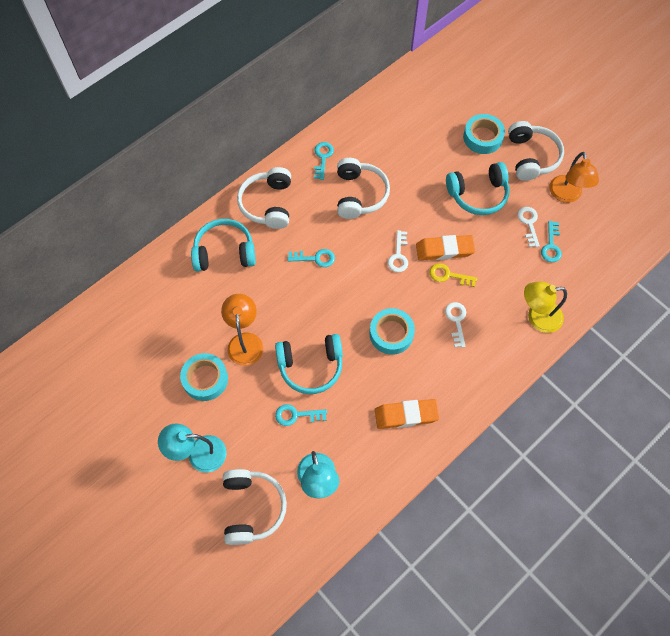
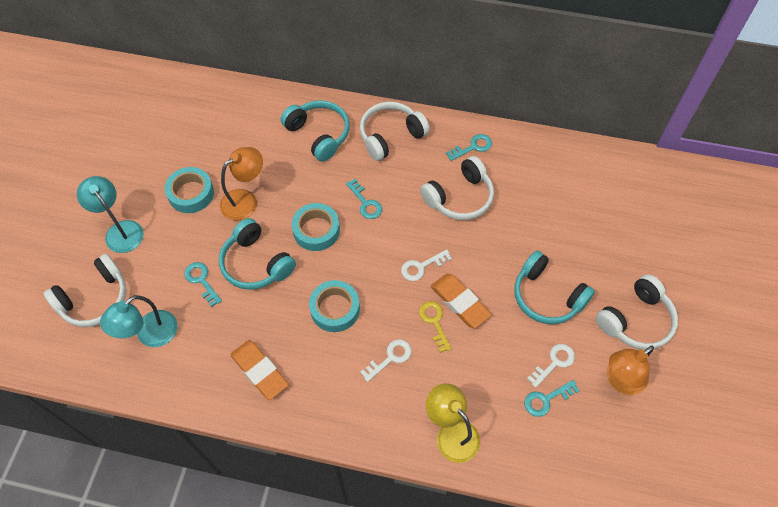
camera: 55 degrees right, 5 degrees down
turquoise tape [463,114,505,154] -> turquoise tape moved to [292,203,340,251]

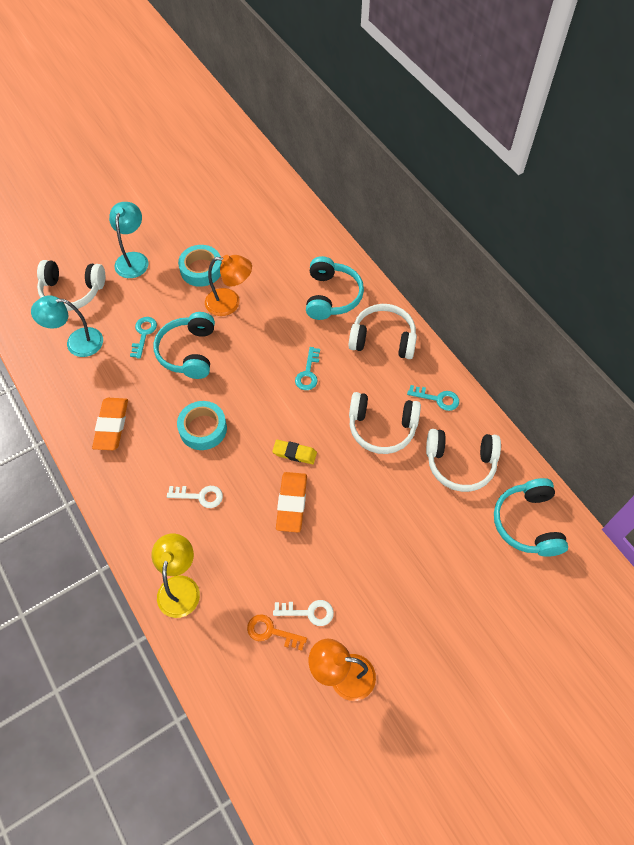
camera: 45 degrees right, 0 degrees up
turquoise tape [292,203,340,251] -> none
white key [401,249,452,281] -> yellow eraser [272,440,317,464]
yellow key [419,301,452,353] -> none
turquoise headphones [514,251,595,324] -> turquoise headphones moved to [494,478,568,557]
turquoise key [524,380,580,417] -> orange key [247,614,307,651]
white headphones [596,274,678,350] -> white headphones moved to [426,429,501,492]

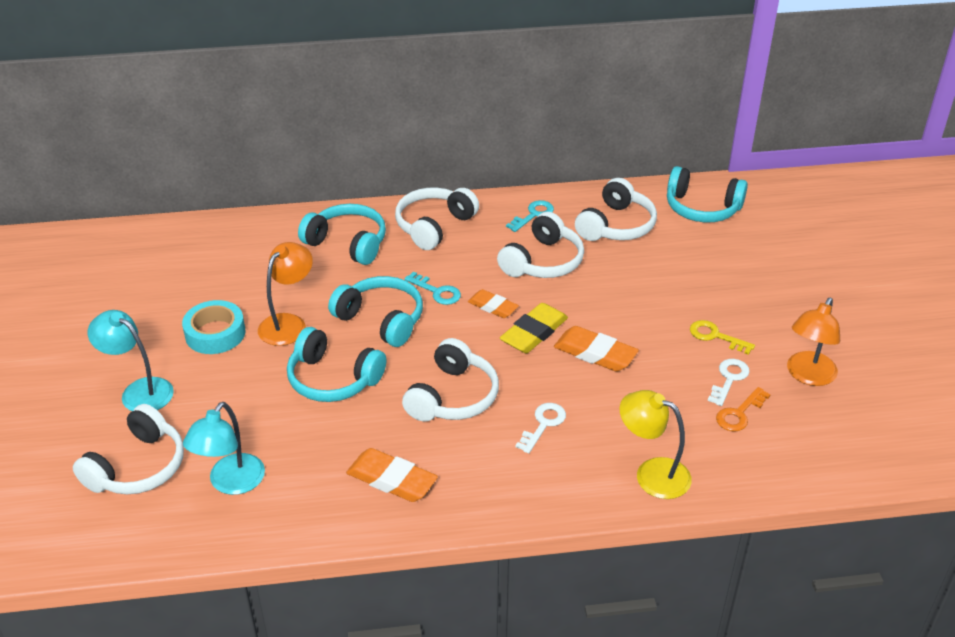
camera: 65 degrees left, 20 degrees down
turquoise key [130,317,157,359] -> none
turquoise tape [177,401,227,450] -> white headphones [402,338,499,421]
yellow eraser [272,440,317,464] -> yellow eraser [500,303,568,354], size x1.52
none -> turquoise headphones [328,276,423,347]
none -> orange eraser [468,289,519,318]
none -> yellow key [690,320,755,355]

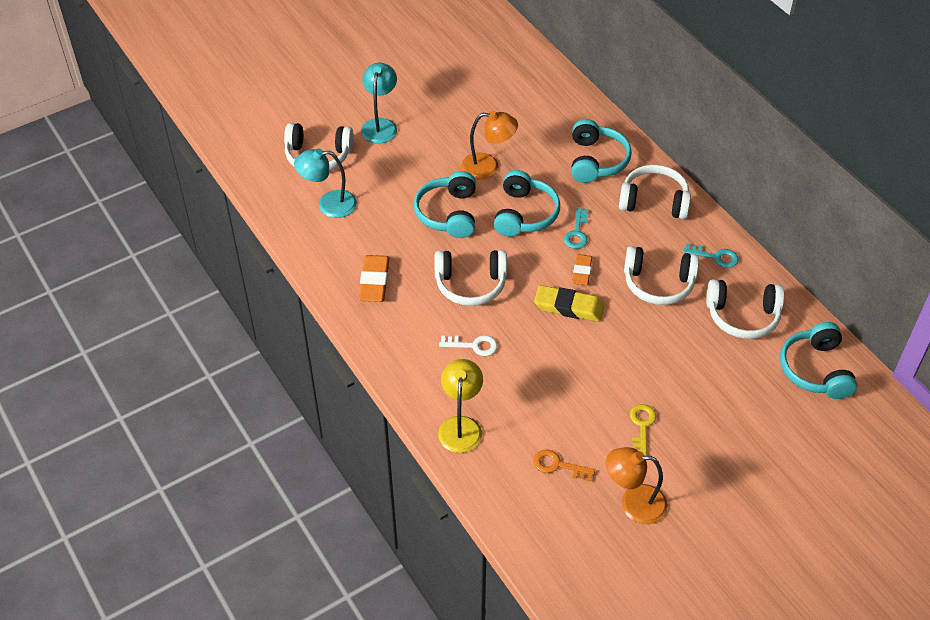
camera: 65 degrees right, 10 degrees up
turquoise tape [182,300,245,354] -> none
orange eraser [554,326,639,372] -> none
white key [708,359,750,406] -> none

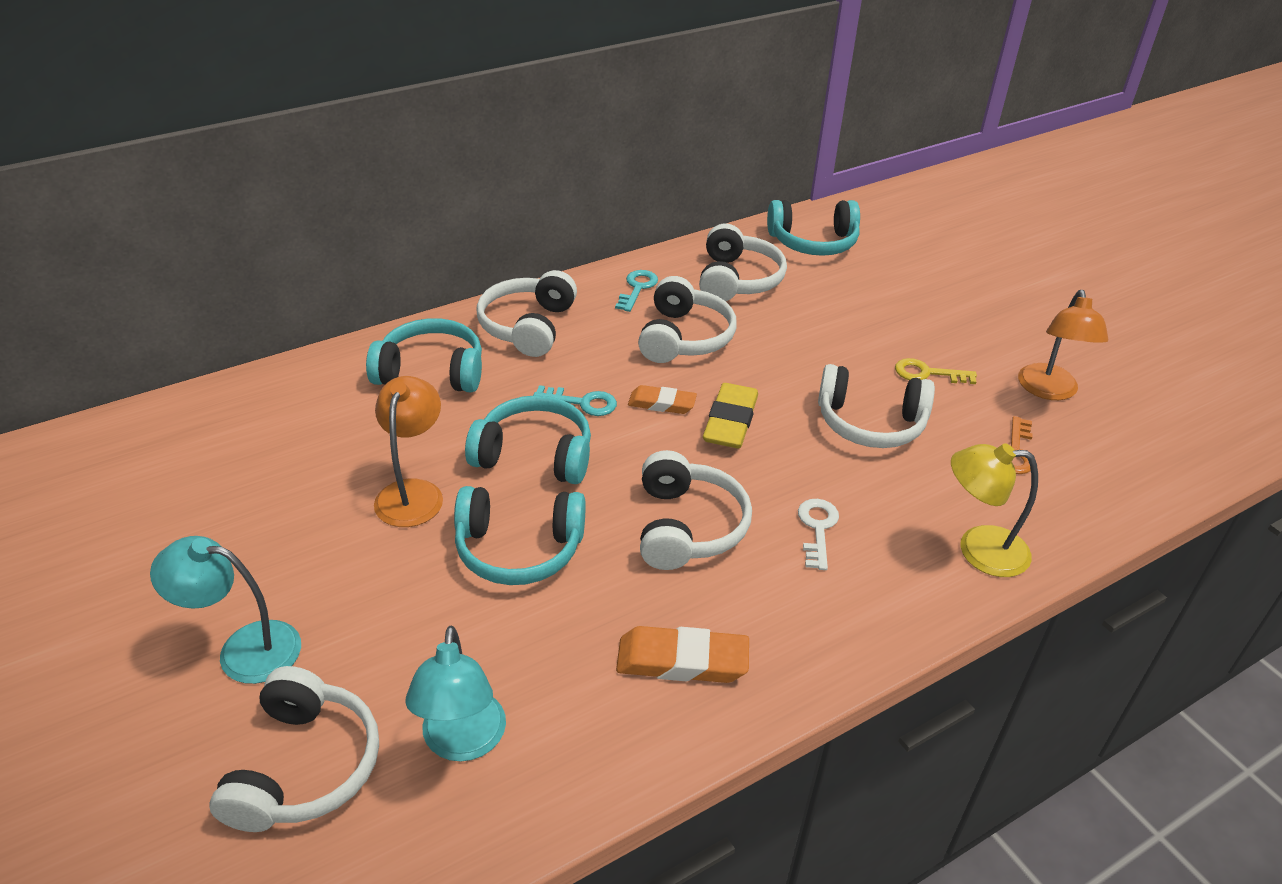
camera: 90 degrees left, 10 degrees down
none -> white headphones [818,364,935,448]

